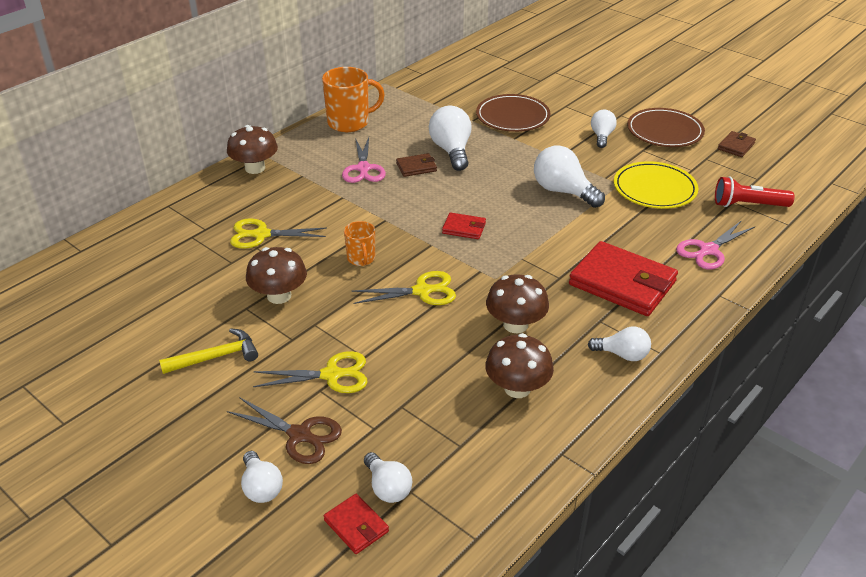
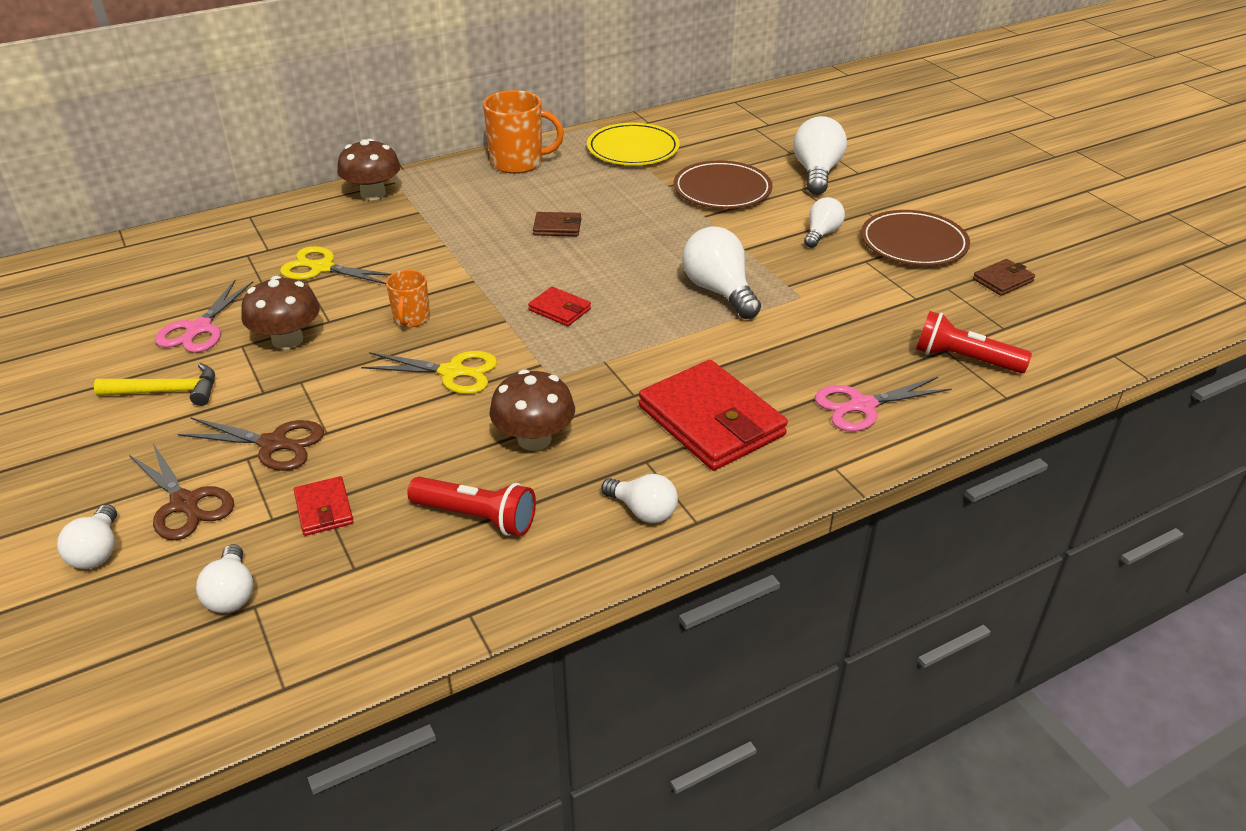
camera: 20 degrees right, 0 degrees up
yellow scissors [253,351,368,393] -> brown scissors [178,417,324,471]
red wallet [324,494,389,554] -> red wallet moved to [294,476,354,536]
pink scissors [342,137,386,183] -> pink scissors moved to [155,280,253,353]
white light bulb [429,106,471,171] -> white light bulb moved to [793,116,847,195]
brown mushroom [485,333,554,398] -> red flashlight [407,477,536,536]
yellow plate [614,161,699,209] -> yellow plate moved to [587,123,680,165]

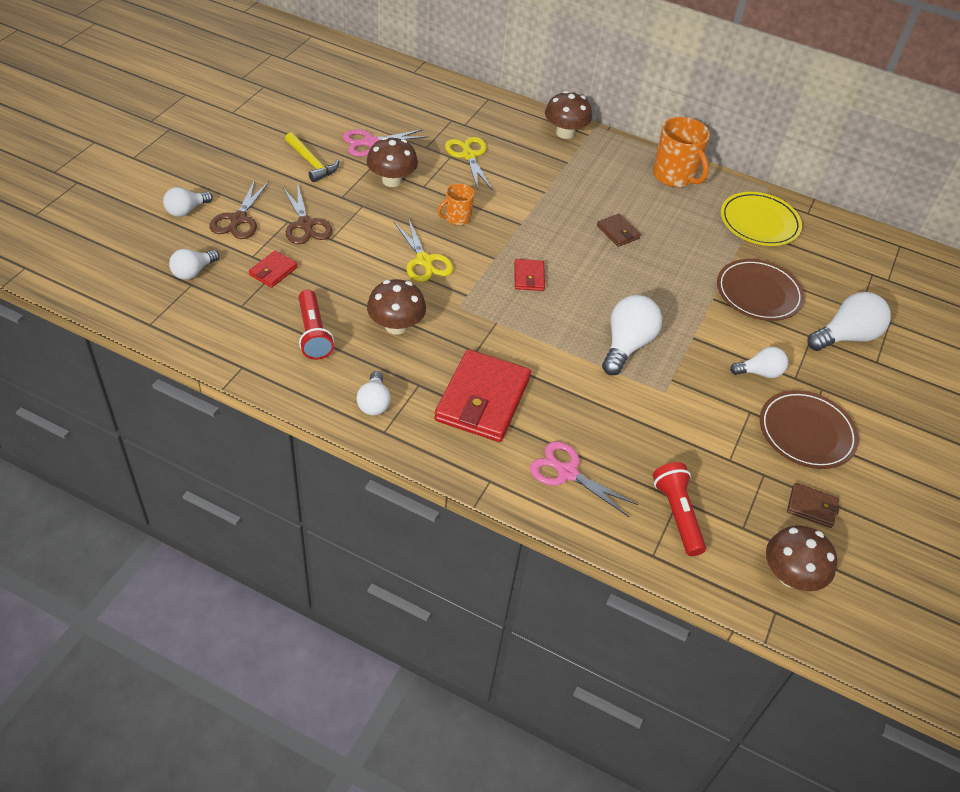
camera: 50 degrees right, 10 degrees up
none -> brown mushroom [766,525,837,591]

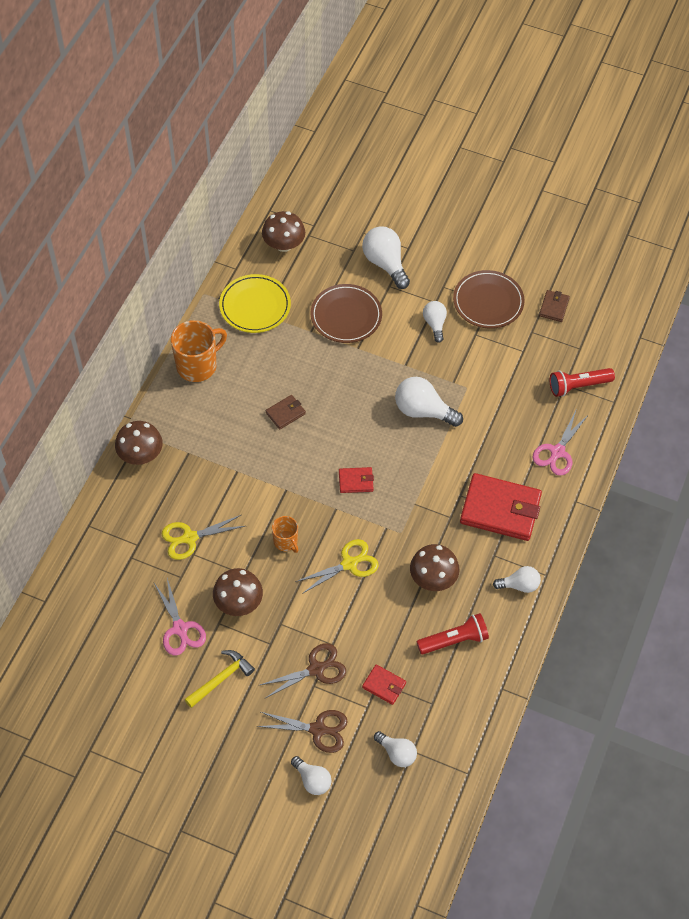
camera: 90 degrees left, 10 degrees up
brown mushroom [766,525,837,591] -> brown mushroom moved to [262,211,305,252]

